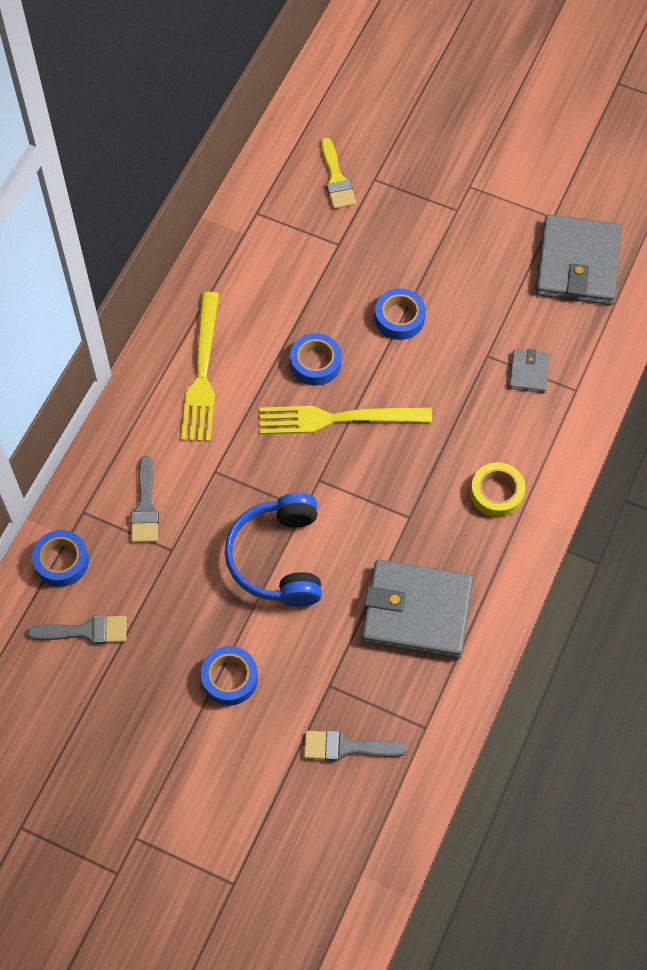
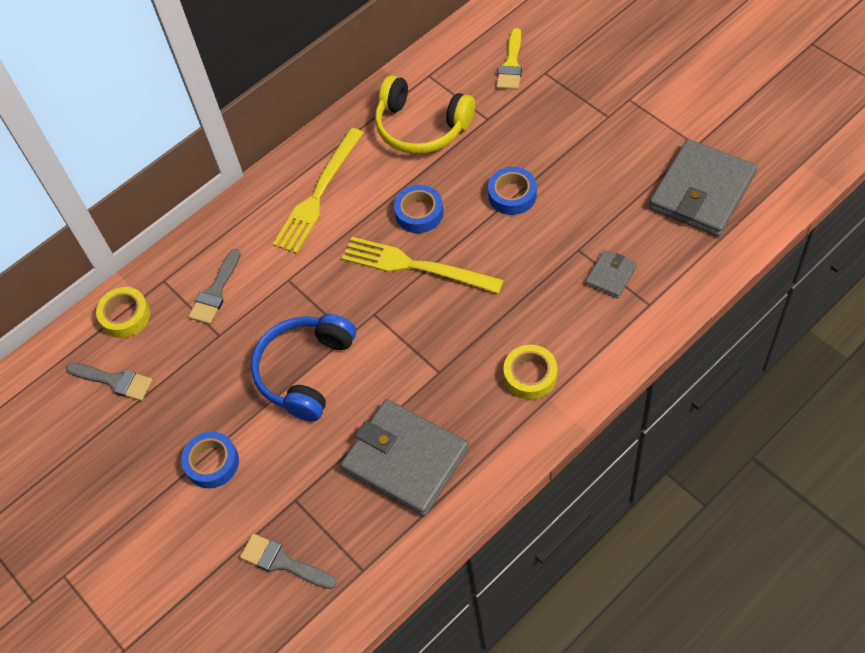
camera: 30 degrees right, 5 degrees down
blue tape [32,530,89,587] -> yellow tape [96,287,150,338]
none -> yellow headphones [375,75,475,154]

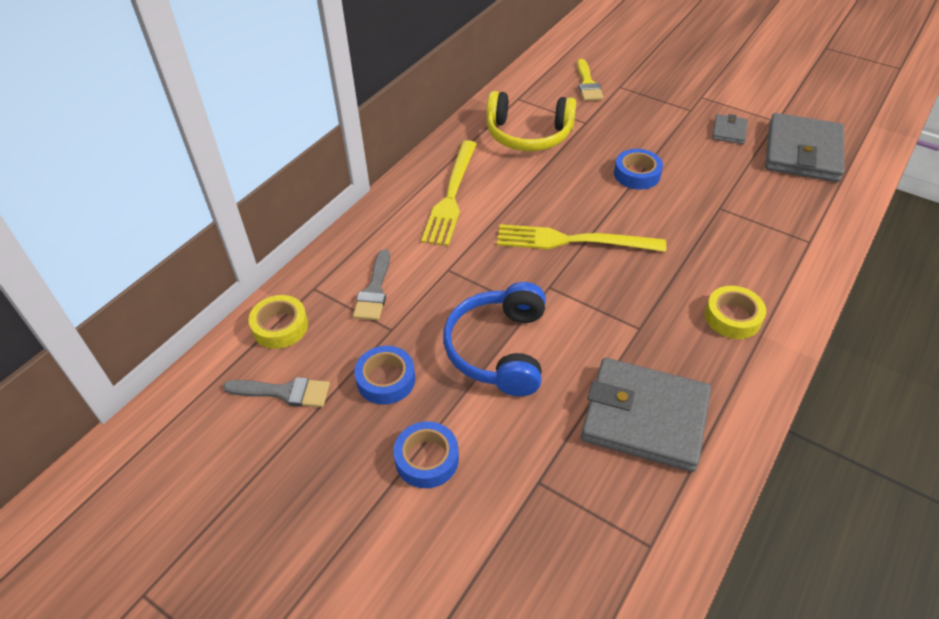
camera: 20 degrees left, 10 degrees down
grey brush [240,534,337,589] -> none
blue tape [394,185,443,233] -> blue tape moved to [354,346,415,405]
grey wallet [585,250,637,298] -> grey wallet moved to [712,114,748,144]

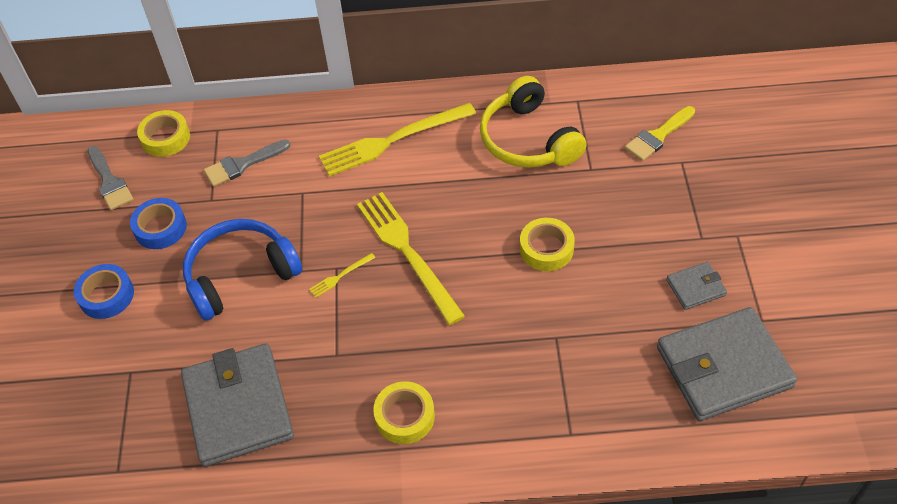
camera: 55 degrees right, 5 degrees up
blue tape [614,149,663,190] -> yellow tape [520,218,575,271]
none -> yellow fork [309,253,376,298]

